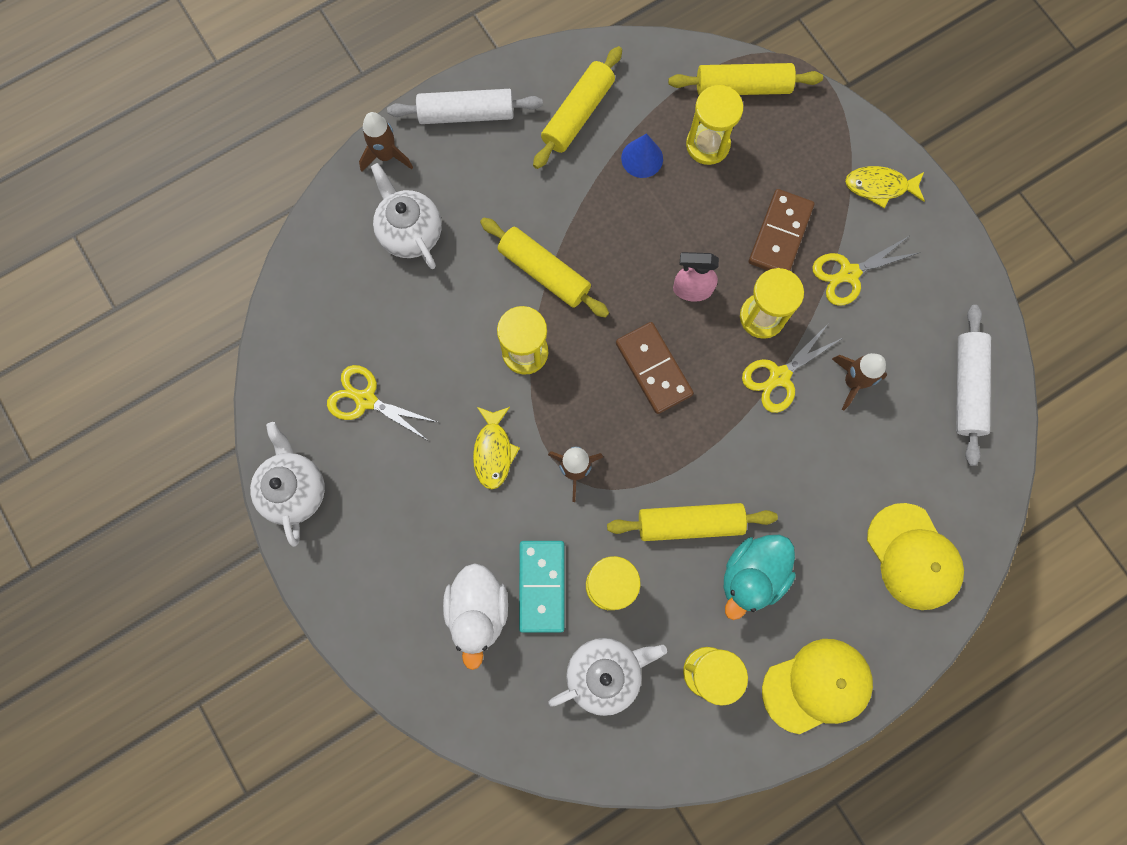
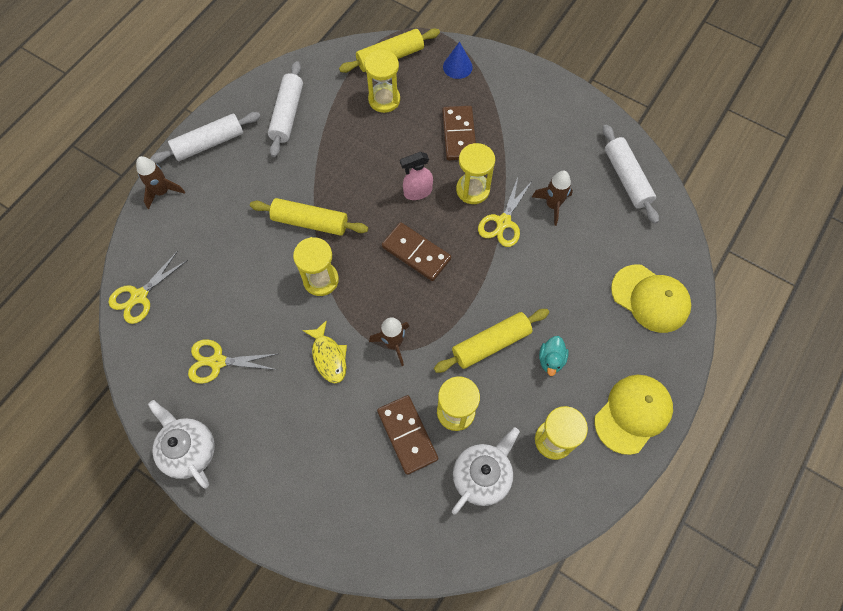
camera: 25 degrees left, 10 degrees down
white teapot [371,163,442,269] -> none
white duck [443,563,508,670] -> none
turquoise domino [519,541,565,633] -> brown domino [377,395,438,475]
yellow rolling pin [533,46,622,169] -> white rolling pin [268,61,303,157]
blue cone [621,133,663,178] -> blue cone moved to [443,42,473,79]
turquoise duck [724,535,796,620] -> turquoise duck [539,336,569,376], size x0.58
yellow scissors [813,236,920,306] -> yellow scissors moved to [109,251,188,324]
yellow fish [845,166,925,208] -> none

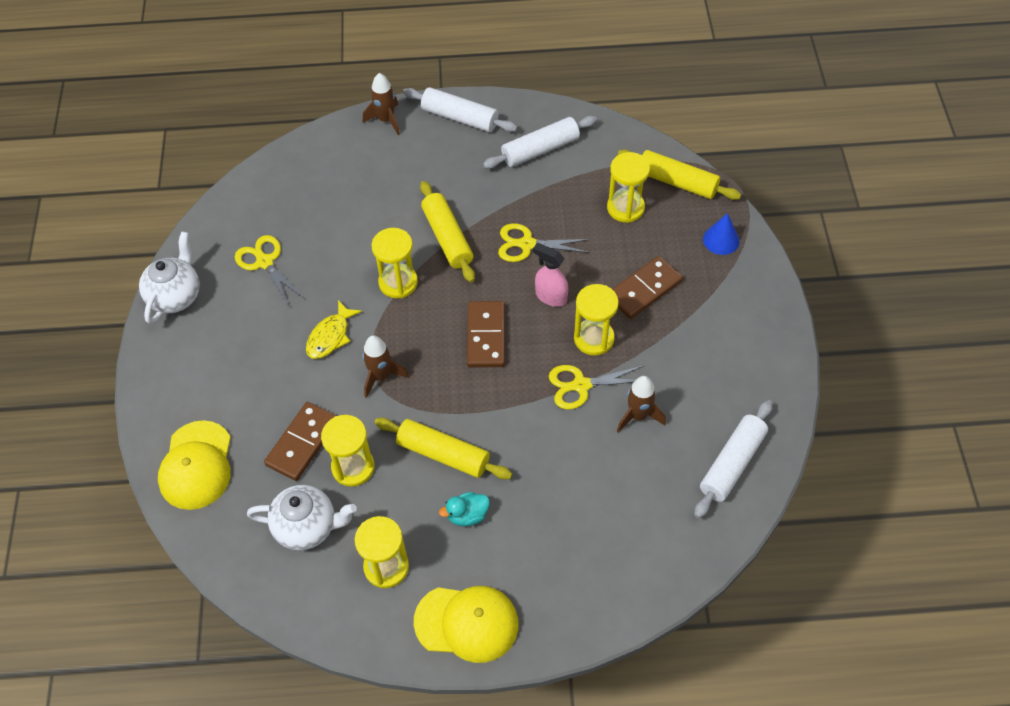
camera: 55 degrees right, 10 degrees down
yellow scissors [109,251,188,324] -> yellow scissors moved to [498,223,590,262]
yellow cap [611,264,691,333] -> yellow cap moved to [158,420,231,510]

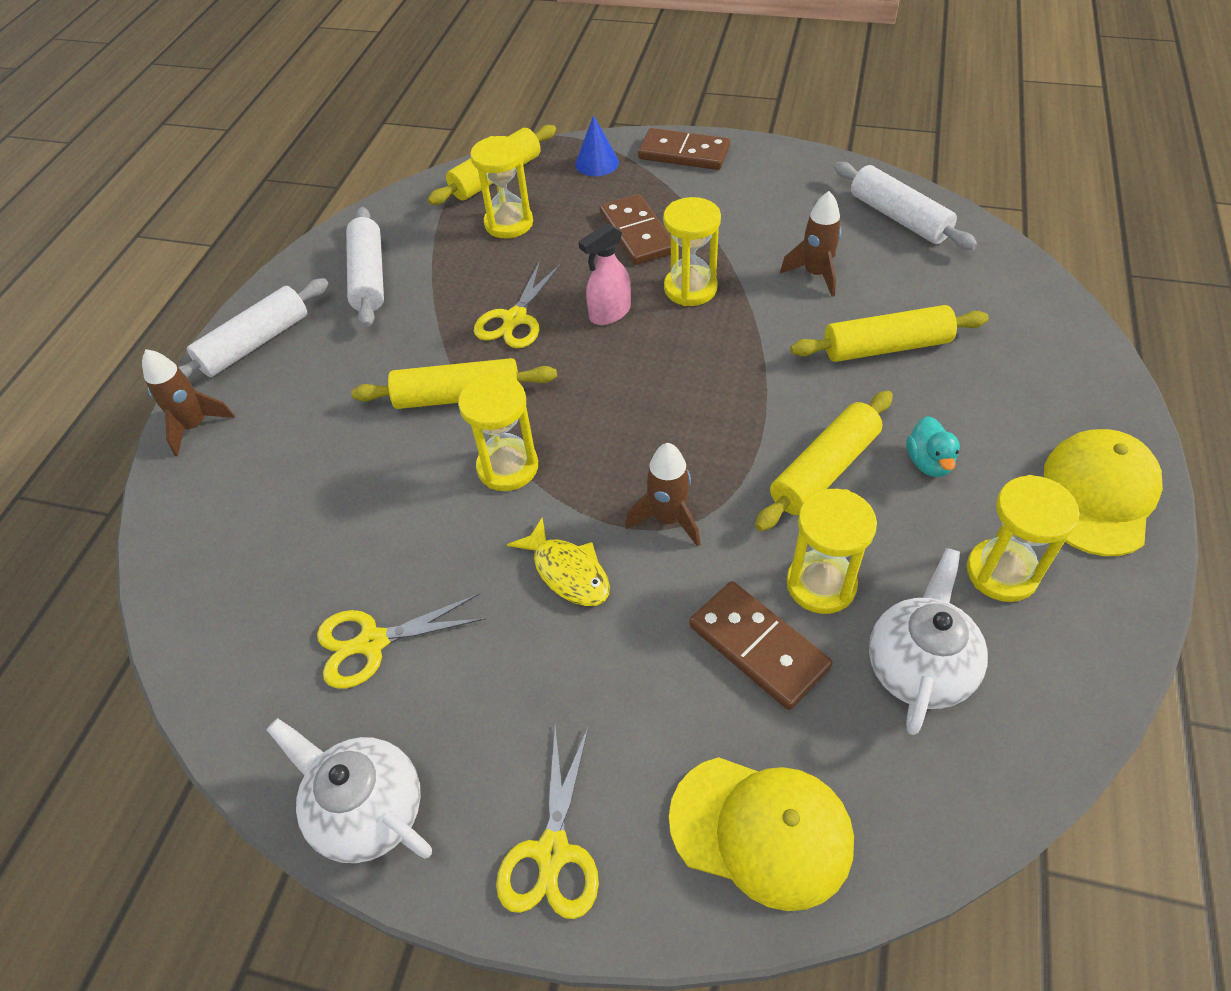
camera: 70 degrees left, 5 degrees down
brown domino [467,301,505,367] -> brown domino moved to [638,128,730,170]
yellow scissors [549,365,645,410] -> yellow scissors moved to [496,725,599,919]
none -> yellow rolling pin [790,305,989,362]

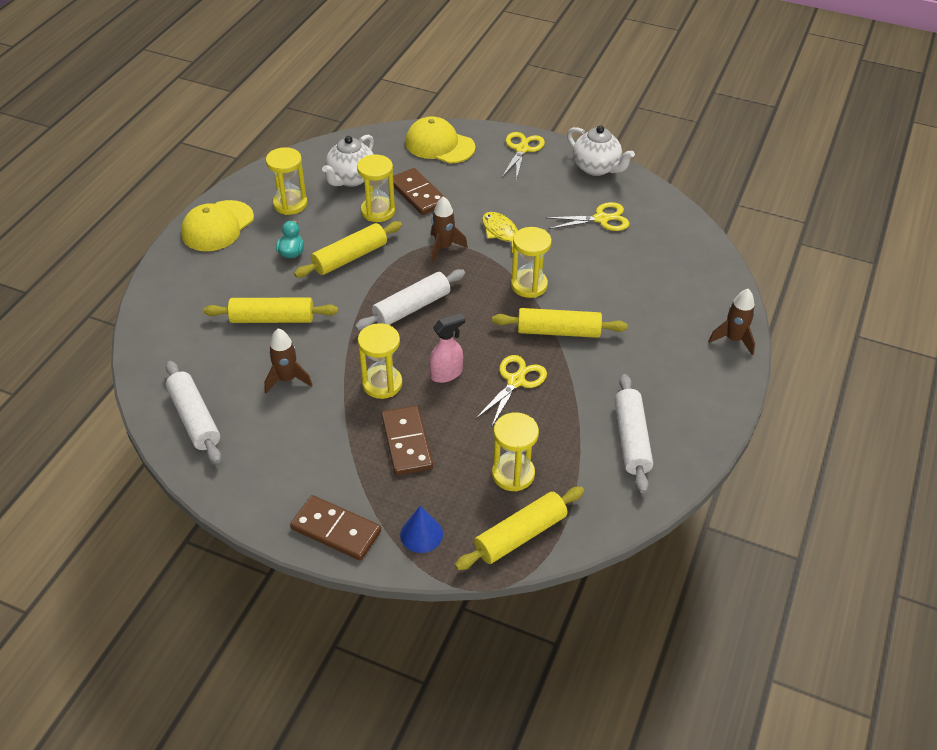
camera: 175 degrees left, 5 degrees down
white rolling pin [178,278,329,378] -> white rolling pin moved to [355,269,465,330]

